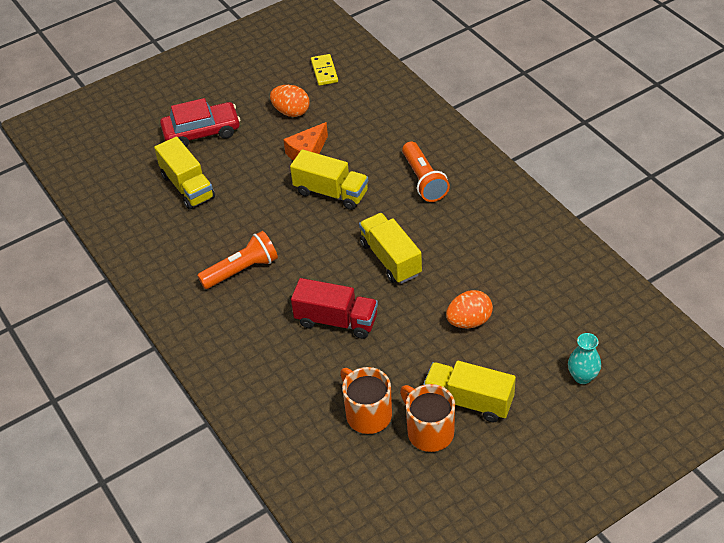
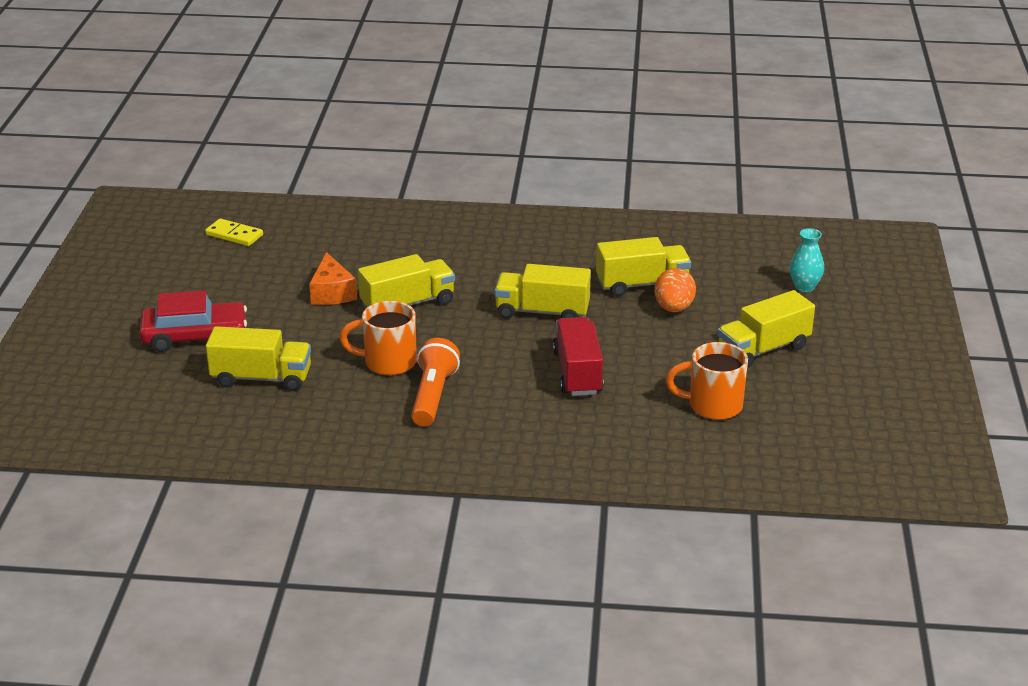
camera: 55 degrees left, 15 degrees down
red car [160,98,240,147] -> red car turned 60 degrees clockwise [140,290,247,352]
orange egg [270,85,309,117] -> none
red truck [291,278,378,339] -> red truck turned 60 degrees counterclockwise [553,317,604,396]
orange mug [400,384,455,452] -> orange mug moved to [339,301,417,376]
orange flashlight [402,141,450,202] -> none
none -> yellow truck [596,237,691,296]

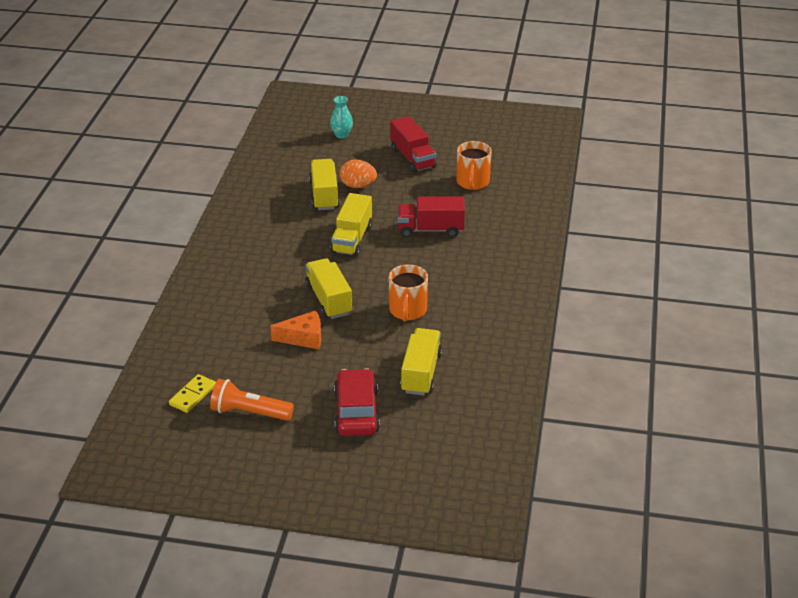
camera: 85 degrees left, 5 degrees up
orange flashlight [411,338,460,426] -> orange flashlight moved to [210,379,294,421]
yellow truck [717,290,815,368] -> red truck [390,116,436,173]

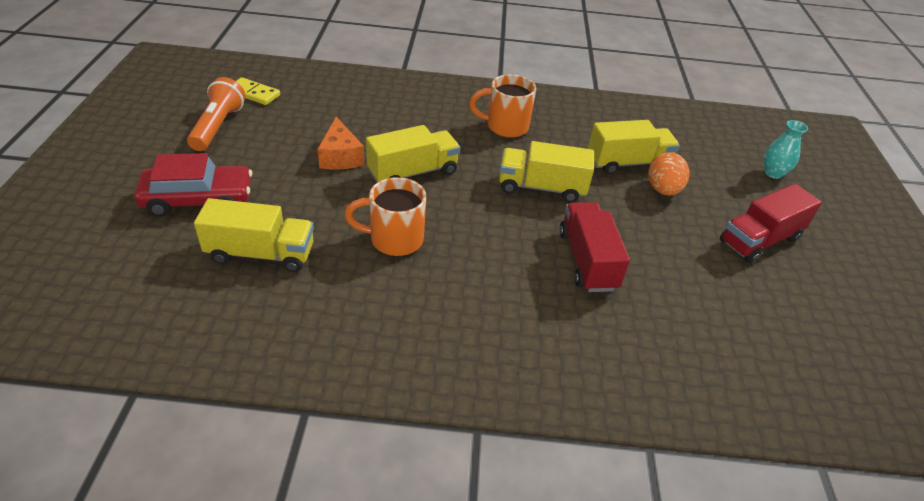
camera: 80 degrees right, 5 degrees up
orange mug [456,141,492,190] -> orange mug moved to [469,74,536,138]

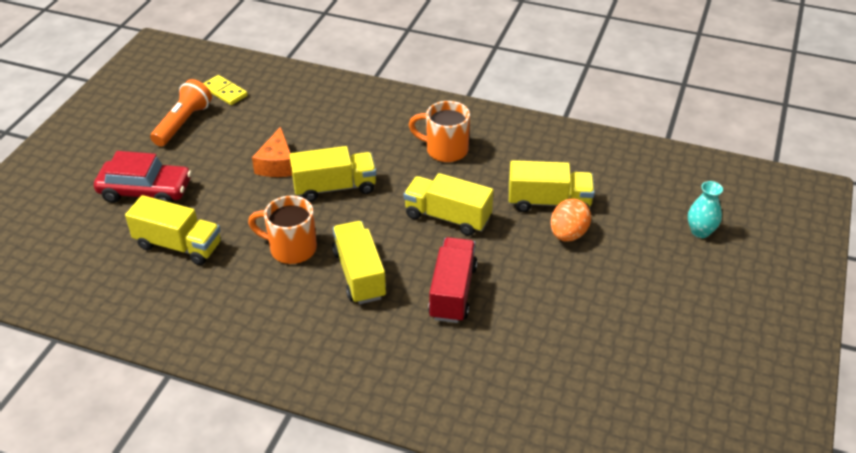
camera: 20 degrees right, 0 degrees up
red truck [720,184,822,263] -> none
none -> yellow truck [332,221,386,304]

